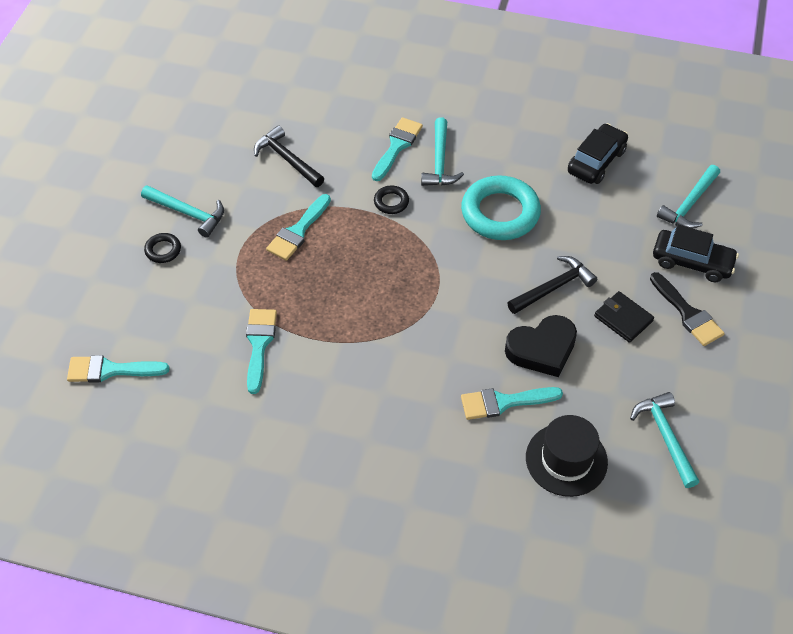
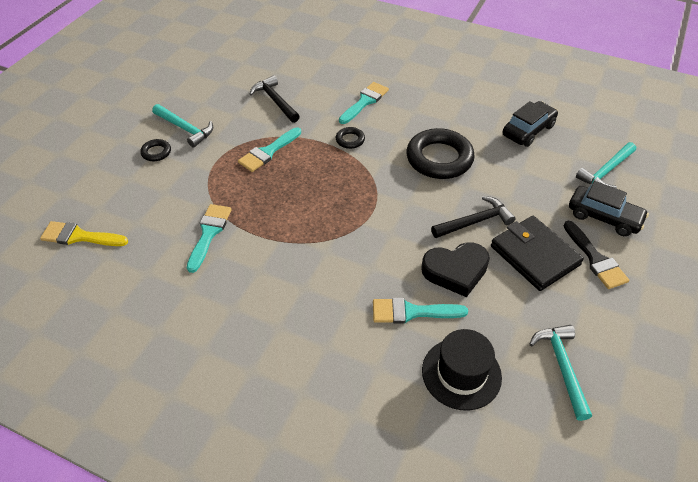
camera: 10 degrees right, 5 degrees down
turquoise brush [67,355,170,383] -> yellow brush [40,221,128,246]
turquoise hammer [421,117,464,186] -> none
turquoise ring [461,175,541,240] -> black ring [406,128,475,179]
black wallet [594,291,654,343] -> black wallet [491,216,584,291], size x1.67

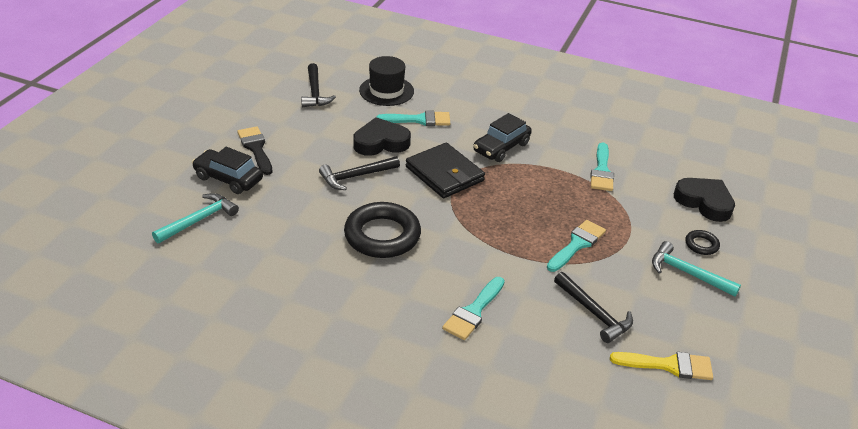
camera: 175 degrees right, 10 degrees down
yellow brush [40,221,128,246] -> yellow brush moved to [610,352,713,380]
black ring [336,127,365,149] -> none
black wallet [491,216,584,291] -> black wallet moved to [406,143,485,198]
black car [503,101,558,147] -> black car moved to [473,113,532,162]
turquoise hammer [530,325,592,421] -> black hammer [301,63,336,107]
none -> black heart [674,178,735,222]

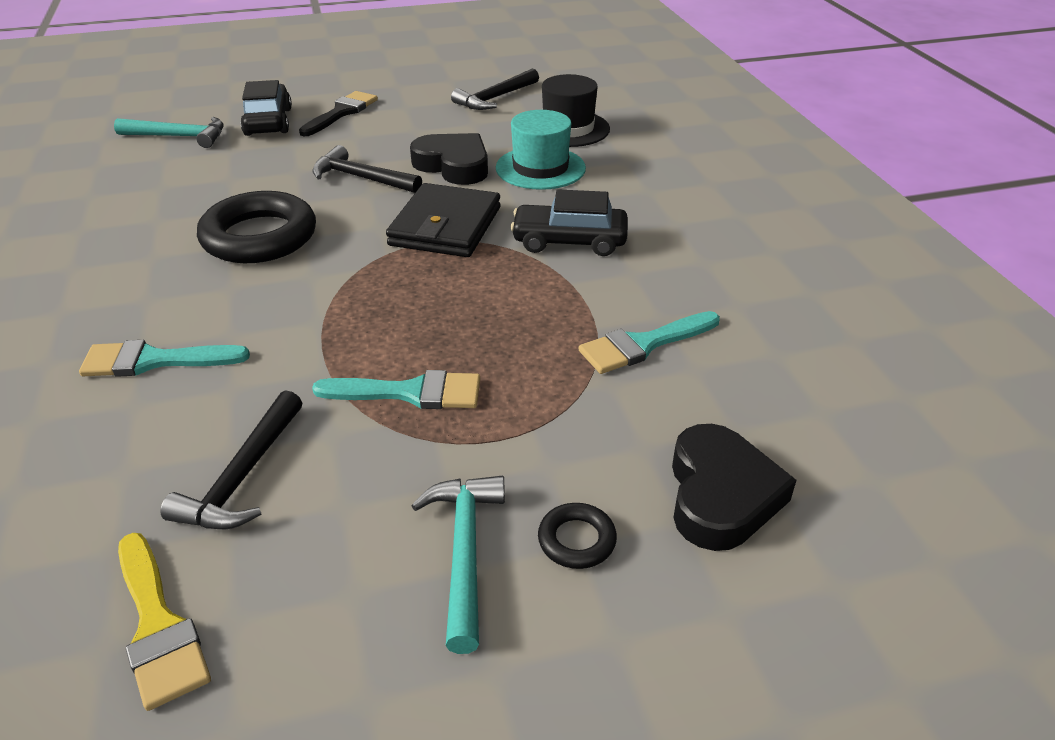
camera: 55 degrees right, 0 degrees up
turquoise brush [376,110,450,126] -> turquoise hat [496,110,586,190]

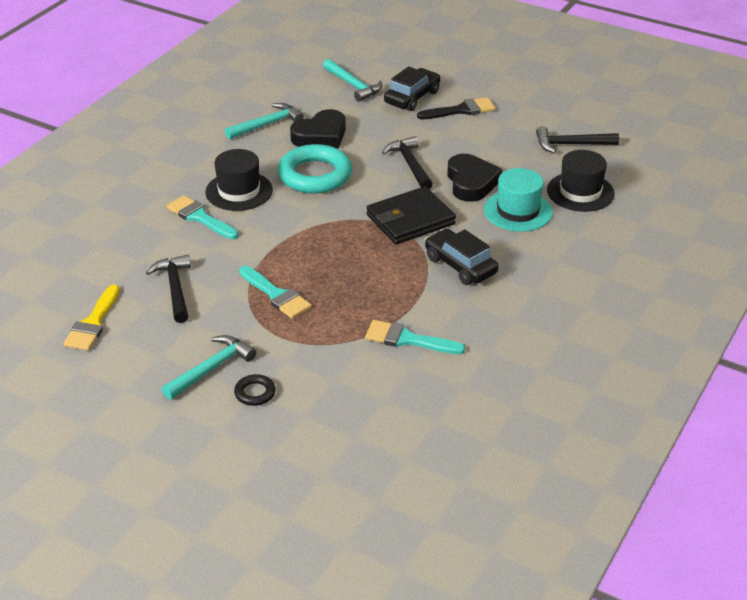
camera: 45 degrees right, 0 degrees up
black hammer [161,390,302,529] -> black hammer turned 105 degrees clockwise [146,255,191,323]
black ring [197,191,316,263] -> turquoise ring [278,144,352,194]
black heart [672,424,796,551] -> black heart moved to [290,109,346,149]
none -> black hat [205,149,273,211]
none -> turquoise hammer [225,103,304,139]

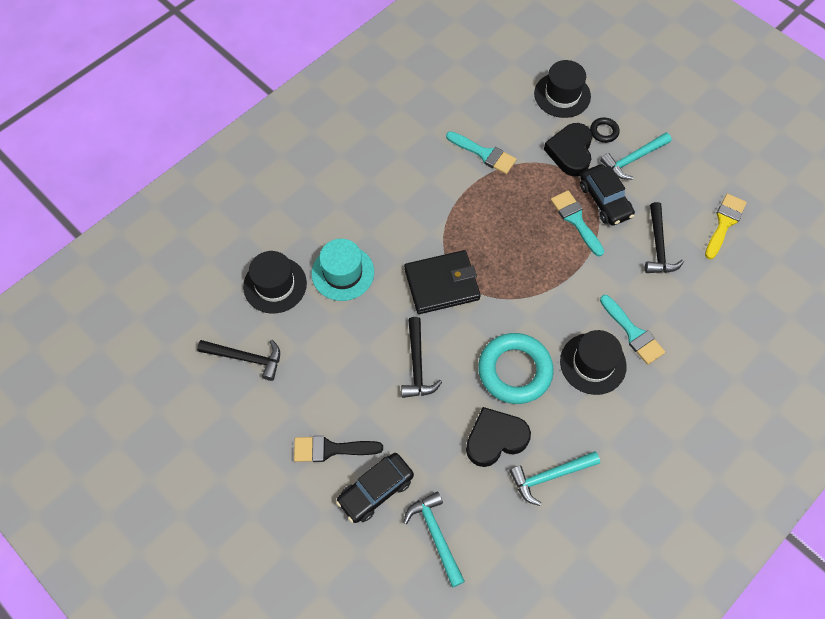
camera: 165 degrees left, 25 degrees up
black car [425,229,499,285] -> black car moved to [580,164,635,226]
black heart [447,154,502,202] -> black heart moved to [544,123,593,176]
none -> black hat [534,60,591,118]

